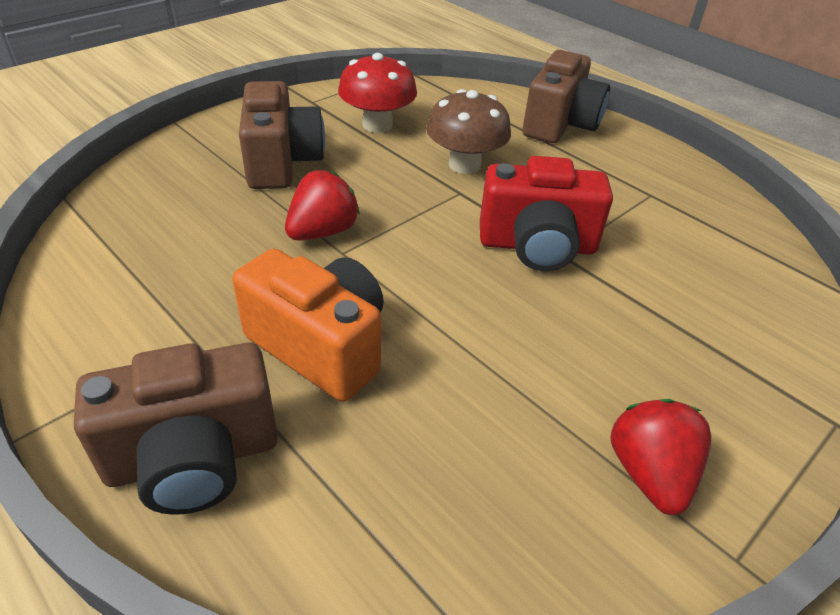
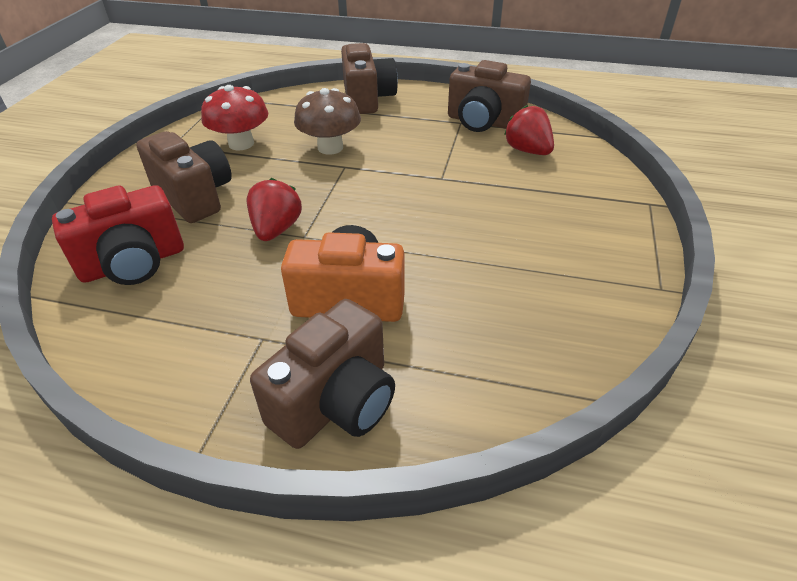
camera: 30 degrees left, 0 degrees up
red camera [480,156,613,271] -> red camera moved to [52,185,184,285]
red strawberry [610,399,711,515] -> red strawberry moved to [504,105,554,155]
none -> brown camera [448,60,531,132]

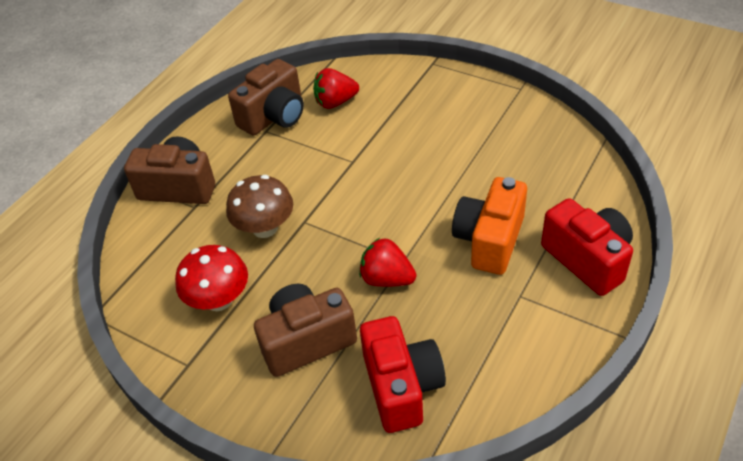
camera: 70 degrees left, 5 degrees up
brown camera [250,299,395,449] -> red camera [541,198,633,296]

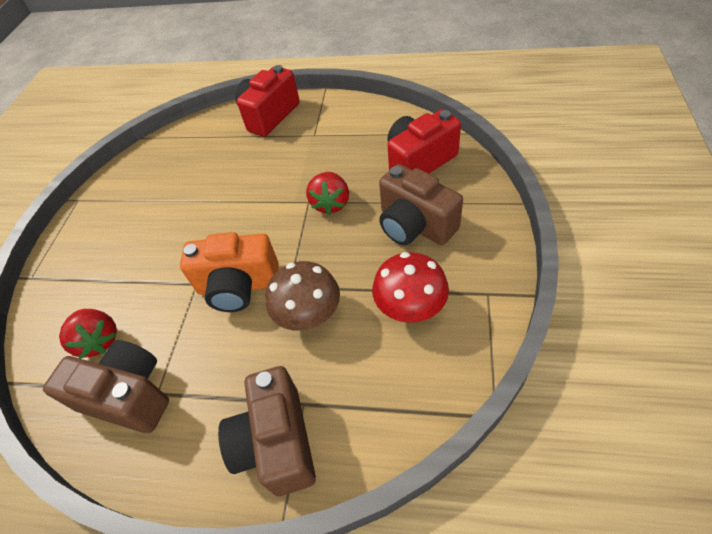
camera: 110 degrees left, 5 degrees up
orange camera [452,177,527,275] -> orange camera moved to [180,232,279,312]

